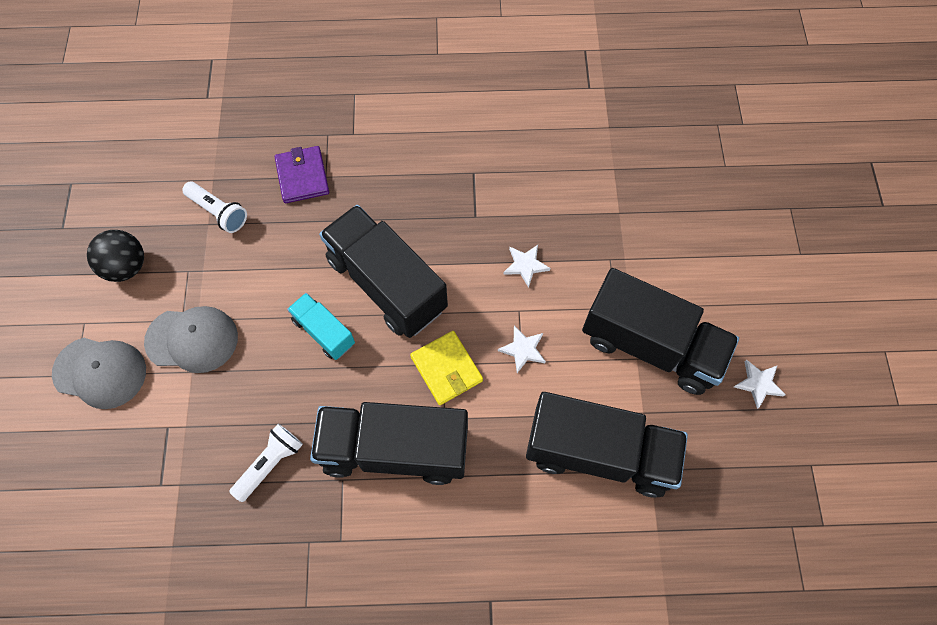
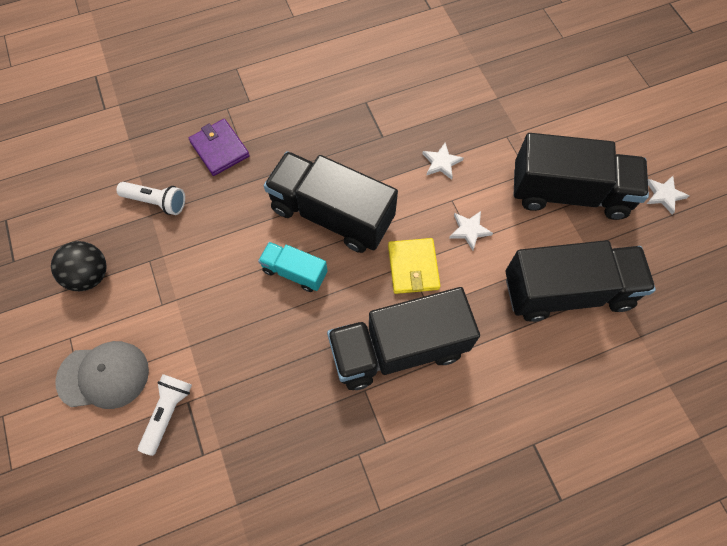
camera: 20 degrees left, 0 degrees up
grey cap [144,306,238,373] -> none
white flashlight [229,424,303,502] -> white flashlight moved to [138,374,192,456]
yellow wallet [410,331,483,405] -> yellow wallet turned 45 degrees clockwise [388,238,441,294]

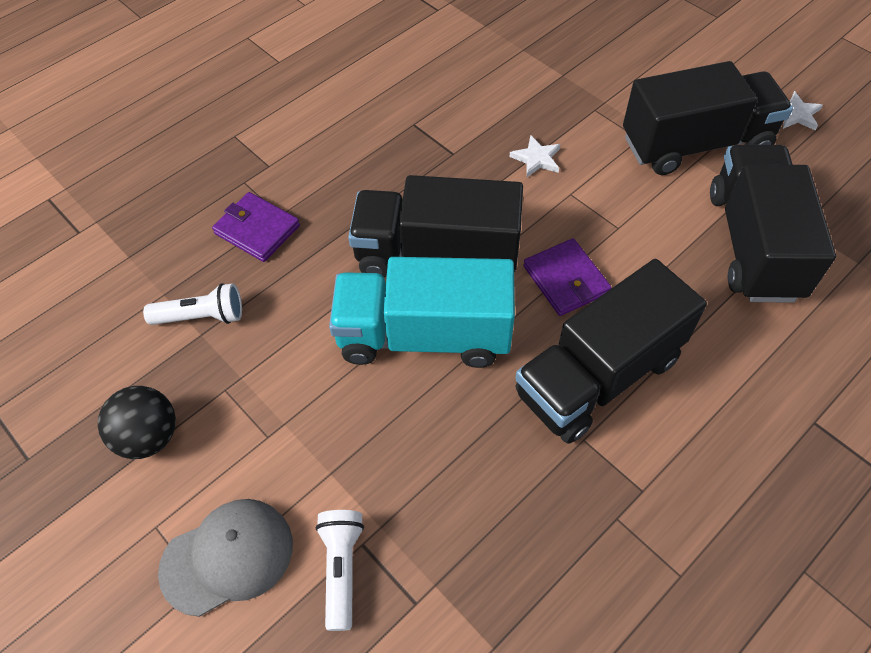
camera: 20 degrees left, 10 degrees down
turquoise truck [258,242,328,292] -> turquoise truck [329,257,515,368], size x1.97
yellow wallet [388,238,441,294] -> purple wallet [523,238,612,316]
white star [449,211,493,251] -> none
black truck [505,240,656,322] -> black truck turned 60 degrees counterclockwise [710,144,836,303]

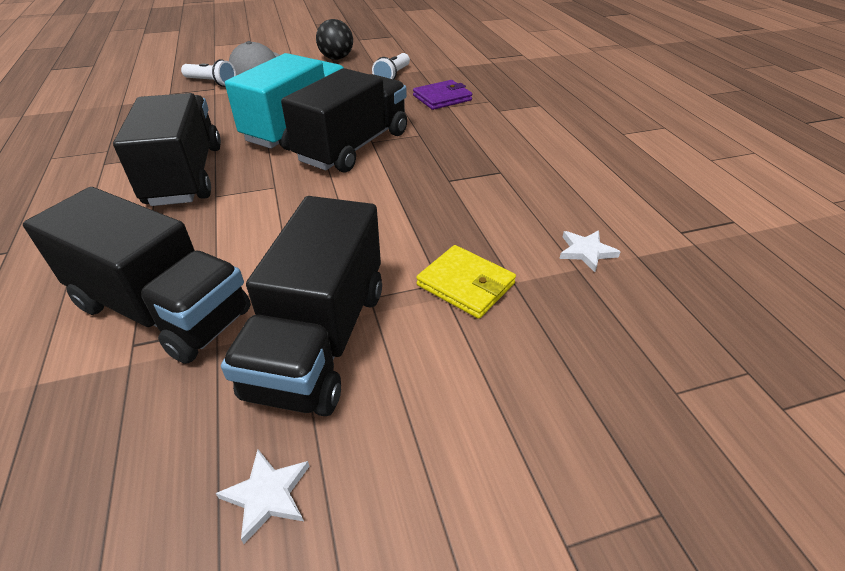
camera: 115 degrees right, 15 degrees down
white star [509,135,561,177] -> white star moved to [559,230,620,272]
purple wallet [523,238,612,316] -> none
none -> yellow wallet [416,245,516,319]

